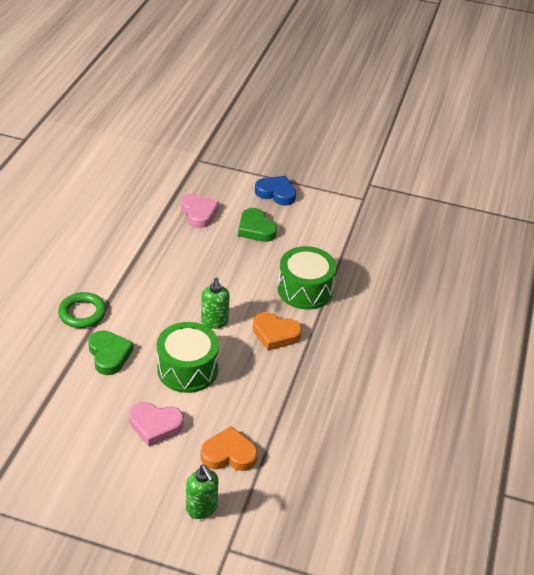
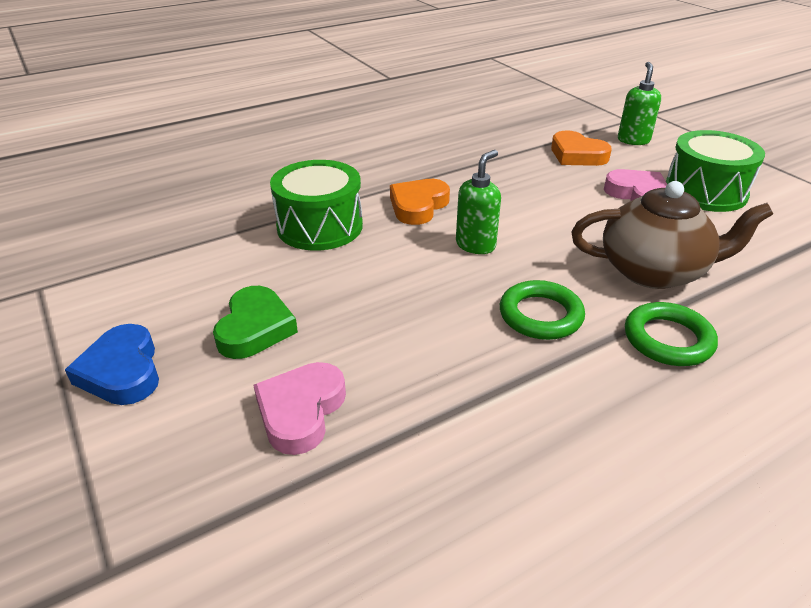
camera: 135 degrees left, 5 degrees down
green heart [88,331,134,375] -> brown teapot [571,181,773,289]
green drum [157,322,219,393] -> green drum moved to [666,130,765,212]
orange heart [253,312,302,351] -> orange heart turned 120 degrees counterclockwise [390,179,450,225]
none -> green ring [500,280,585,340]

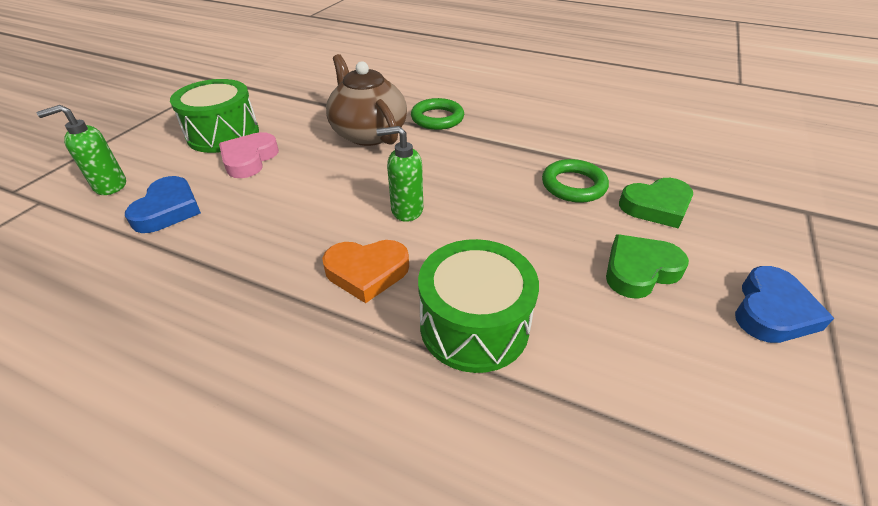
camera: 125 degrees left, 5 degrees up
pink heart [253,362,346,455] -> green heart [619,178,693,229]
green ring [500,280,585,340] -> green ring moved to [542,159,609,203]
orange heart [551,130,612,166] -> blue heart [125,176,201,233]

